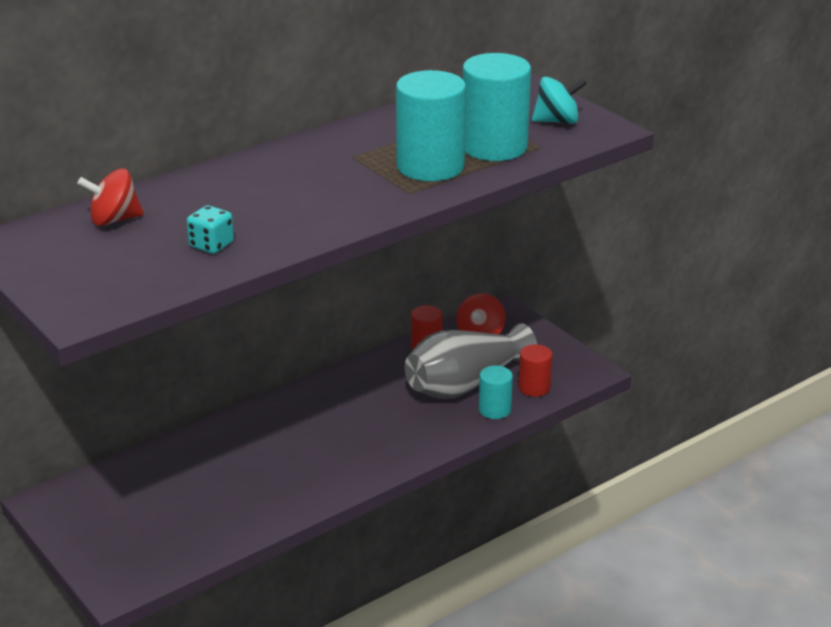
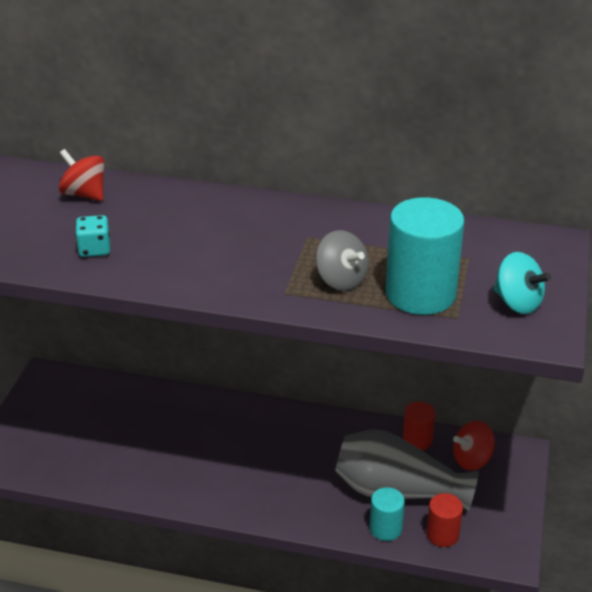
camera: 50 degrees right, 5 degrees up
turquoise cylinder [396,70,466,181] -> grey spinning top [315,230,369,291]

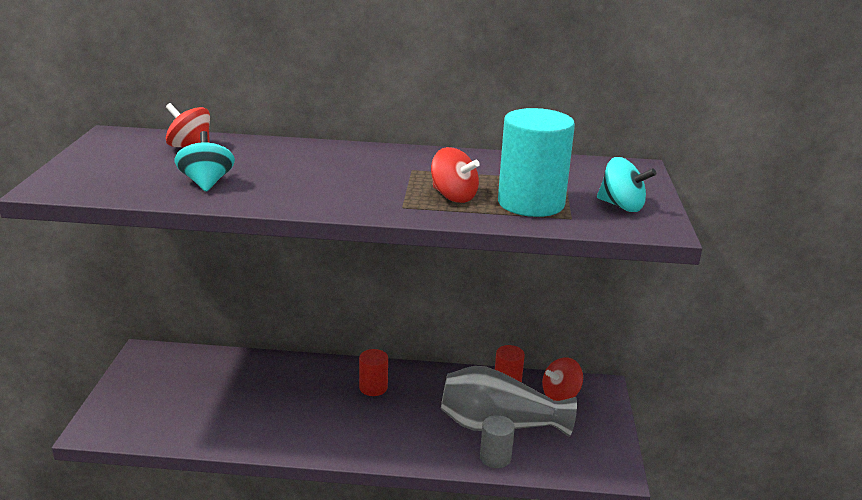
camera: 10 degrees left, 10 degrees down
turquoise dice [75,215,110,257] -> turquoise spinning top [175,131,235,192]
grey spinning top [315,230,369,291] -> red spinning top [431,147,480,203]
turquoise cylinder [370,487,405,541] -> grey cylinder [480,415,515,468]
red cylinder [426,493,463,547] -> red cylinder moved to [359,349,388,396]

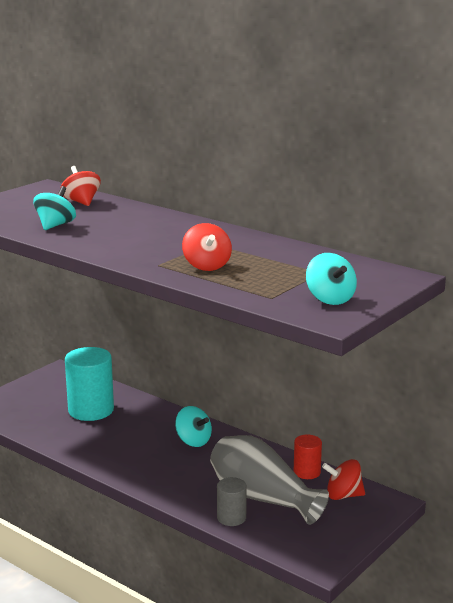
camera: 35 degrees right, 5 degrees down
red cylinder [359,349,388,396] -> turquoise spinning top [175,406,212,447]
turquoise cylinder [498,108,575,217] -> turquoise cylinder moved to [65,347,114,421]

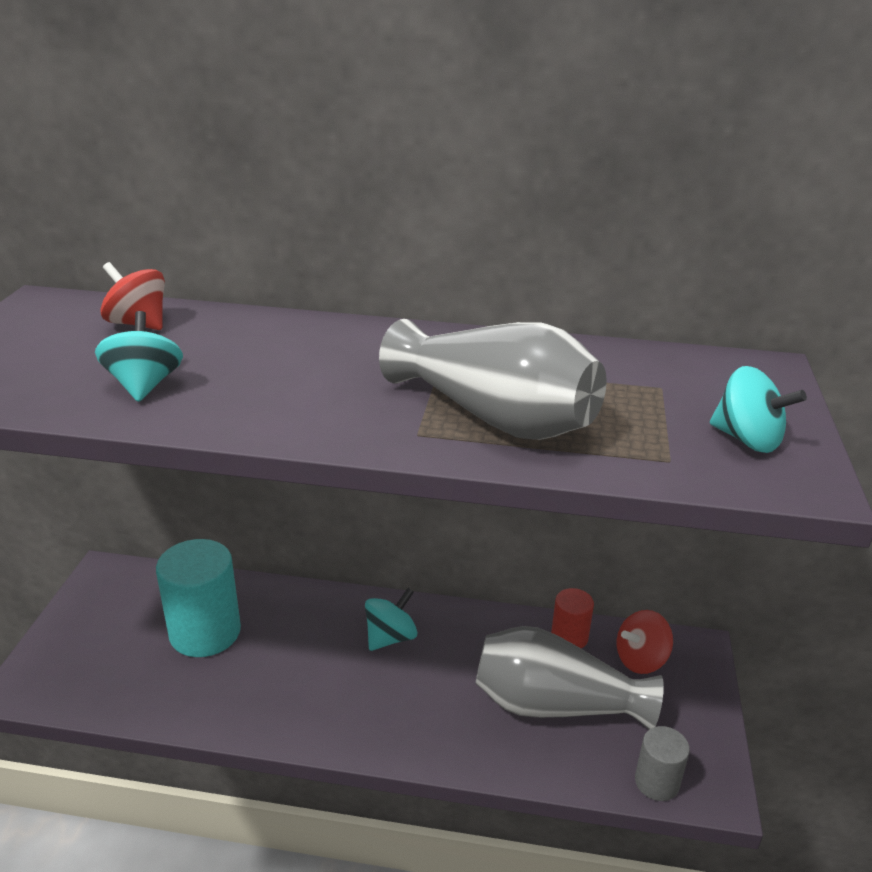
camera: 30 degrees left, 10 degrees up
turquoise spinning top [175,406,212,447] -> turquoise spinning top turned 60 degrees counterclockwise [365,588,418,651]
red spinning top [182,223,232,271] -> grey vase [379,319,606,440]
grey cylinder [217,477,247,526] -> grey cylinder moved to [635,726,690,801]

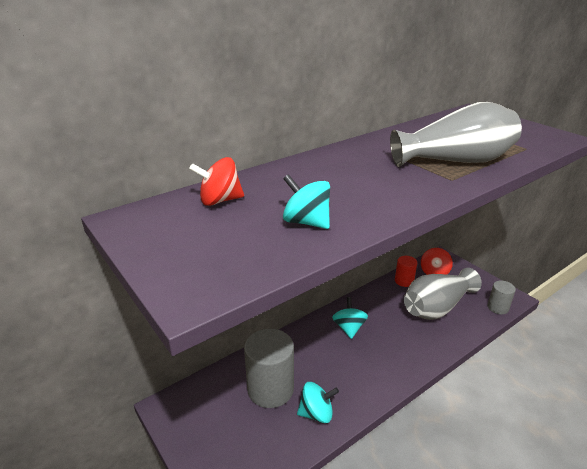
camera: 45 degrees left, 0 degrees up
turquoise cylinder [156,539,241,657] -> grey cylinder [244,329,294,408]
turquoise spinning top [710,366,807,453] -> turquoise spinning top moved to [297,382,339,423]

